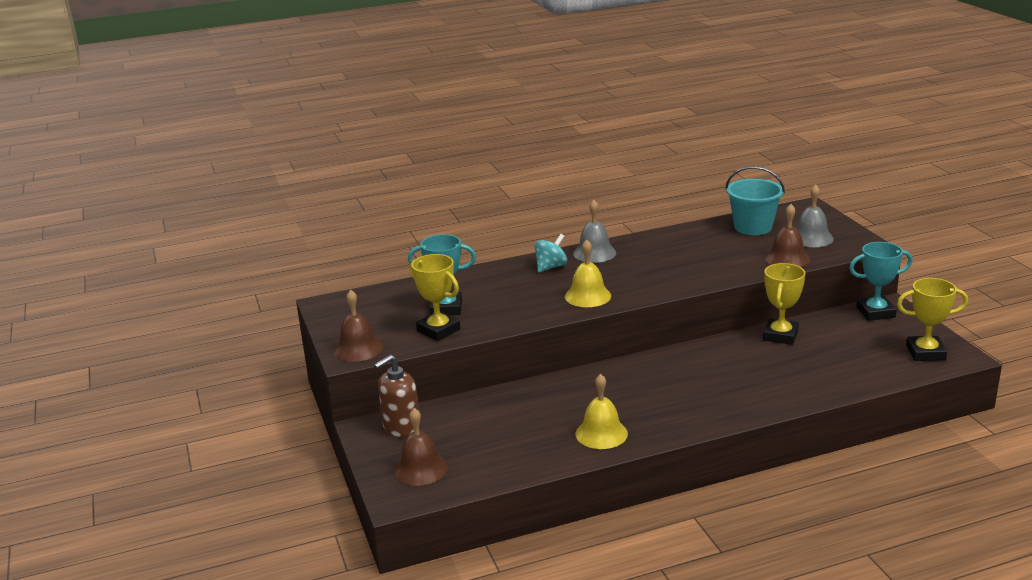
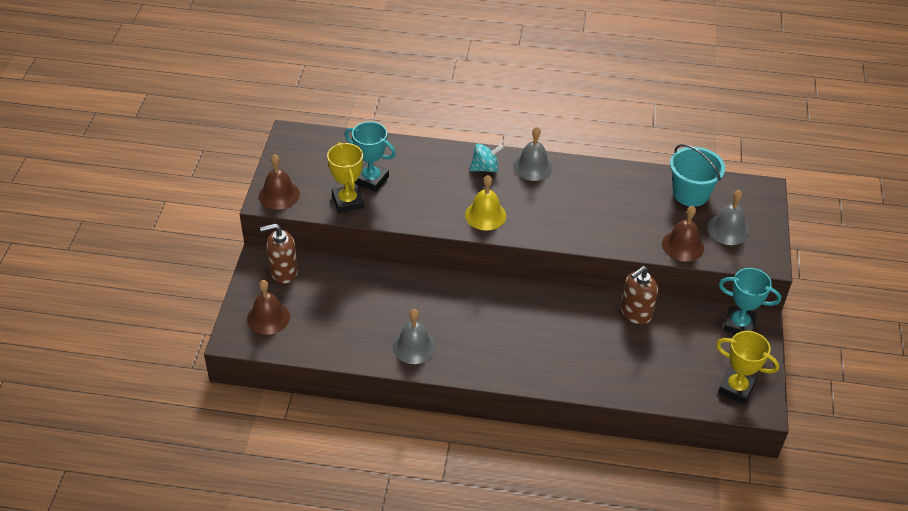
camera: 25 degrees right, 20 degrees up
yellow bell [576,374,628,449] -> grey bell [392,309,436,364]
yellow trophy [763,263,805,345] -> brown soap dispenser [621,266,658,324]

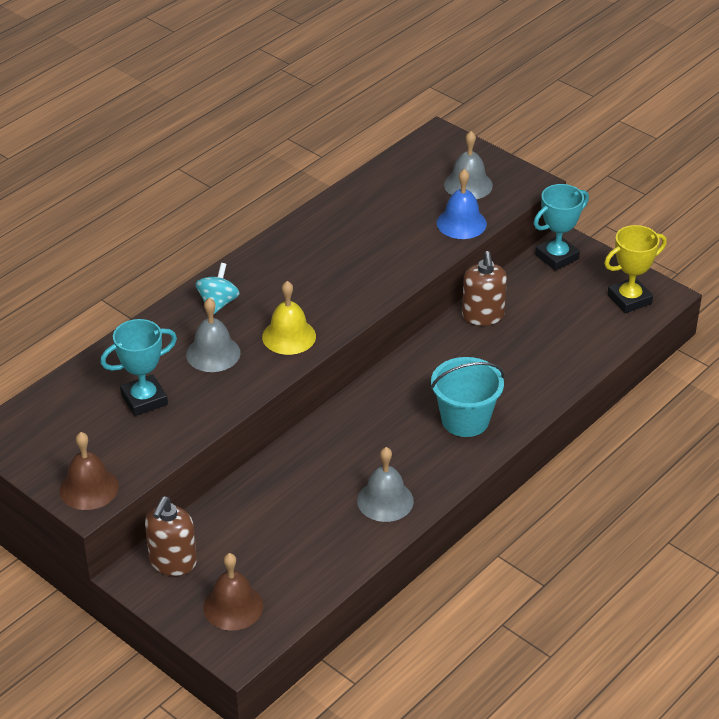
camera: 55 degrees left, 5 degrees down
yellow trophy [327,142,364,213] -> none
grey bell [513,127,553,181] -> grey bell moved to [186,298,241,372]
brown bell [662,206,704,261] -> blue bell [437,169,487,239]
turquoise bucket [670,144,725,207] -> turquoise bucket moved to [431,357,504,437]

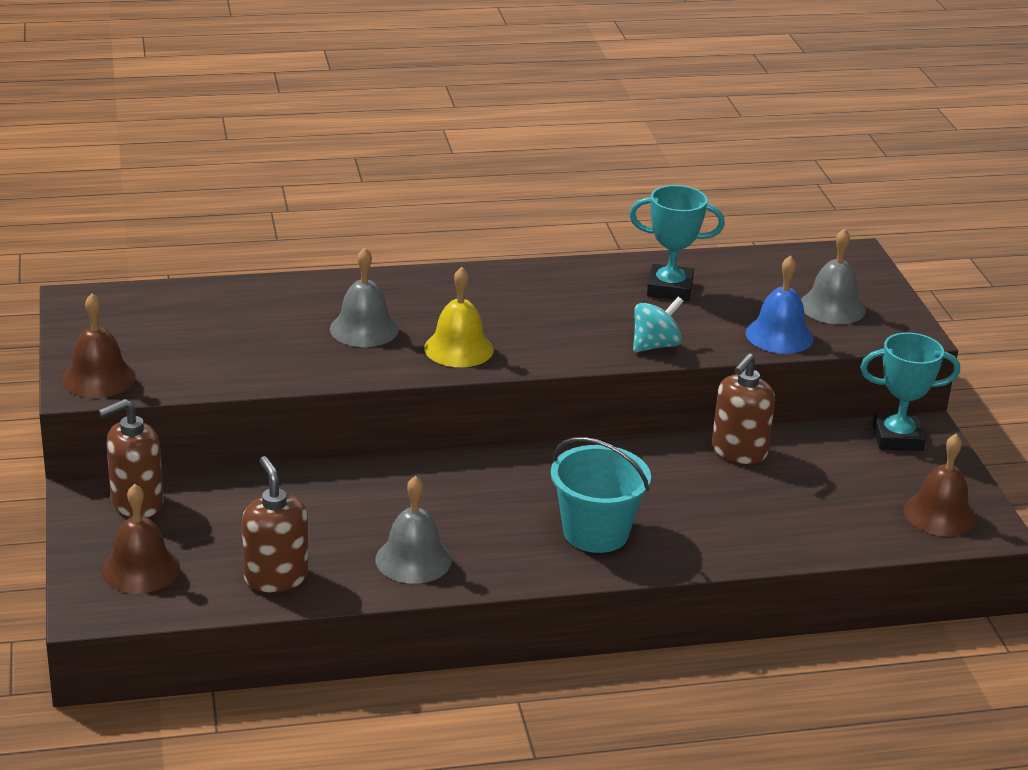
camera: 35 degrees right, 10 degrees down
turquoise trophy [100,319,177,416] -> turquoise trophy moved to [629,185,725,301]
turquoise spinning top [196,263,240,314] -> turquoise spinning top moved to [633,297,684,352]
yellow trophy [604,225,667,313] -> brown bell [904,434,977,537]
none -> brown soap dispenser [242,456,309,592]

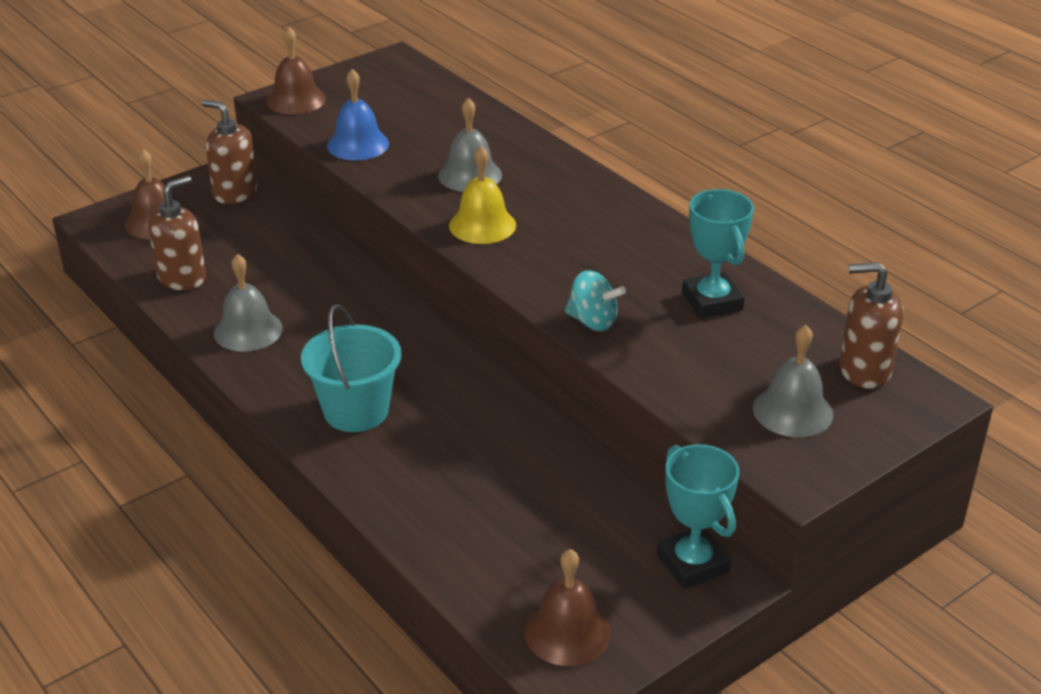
camera: 65 degrees right, 5 degrees up
brown soap dispenser [712,353,775,464] -> brown soap dispenser moved to [840,262,903,389]
blue bell [746,255,814,354] -> blue bell moved to [327,69,389,160]

